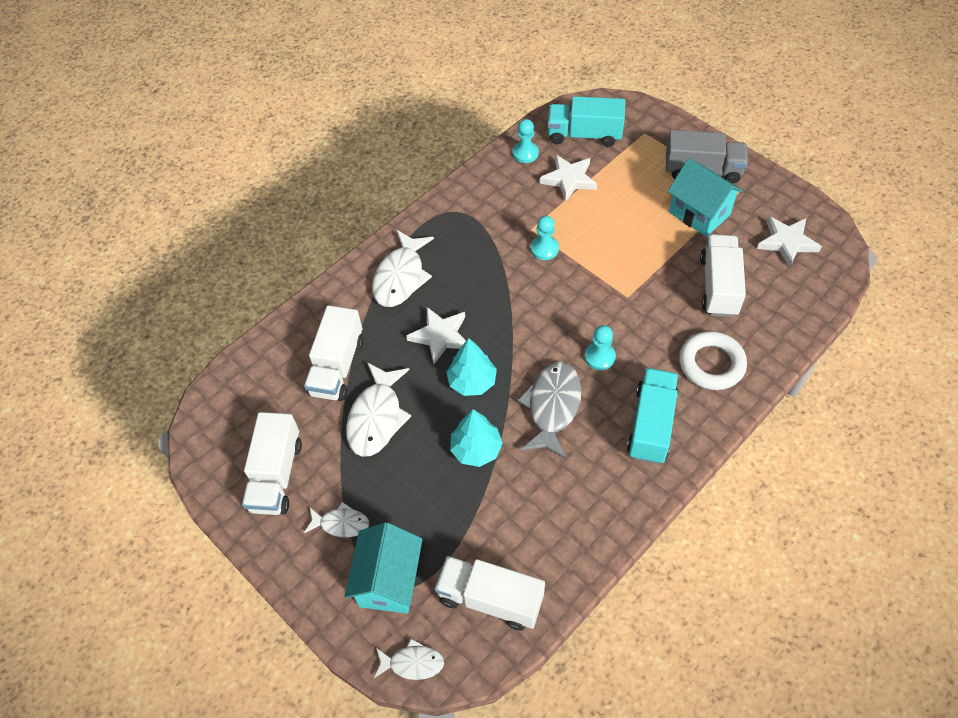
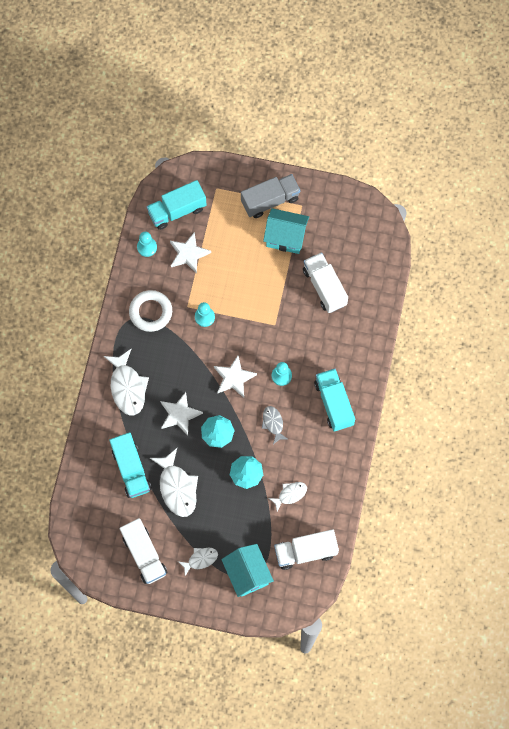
camera: 35 degrees left, 15 degrees up
white truck [304,305,363,401] -> turquoise truck [109,432,152,498]
white fish [374,638,444,680] -> white fish moved to [268,482,307,511]
grey fish [517,362,582,459] -> grey fish [262,406,289,444], size x0.56
white ring [679,331,747,390] -> white ring moved to [129,290,172,332]
white star [757,216,822,268] -> white star moved to [214,356,257,397]

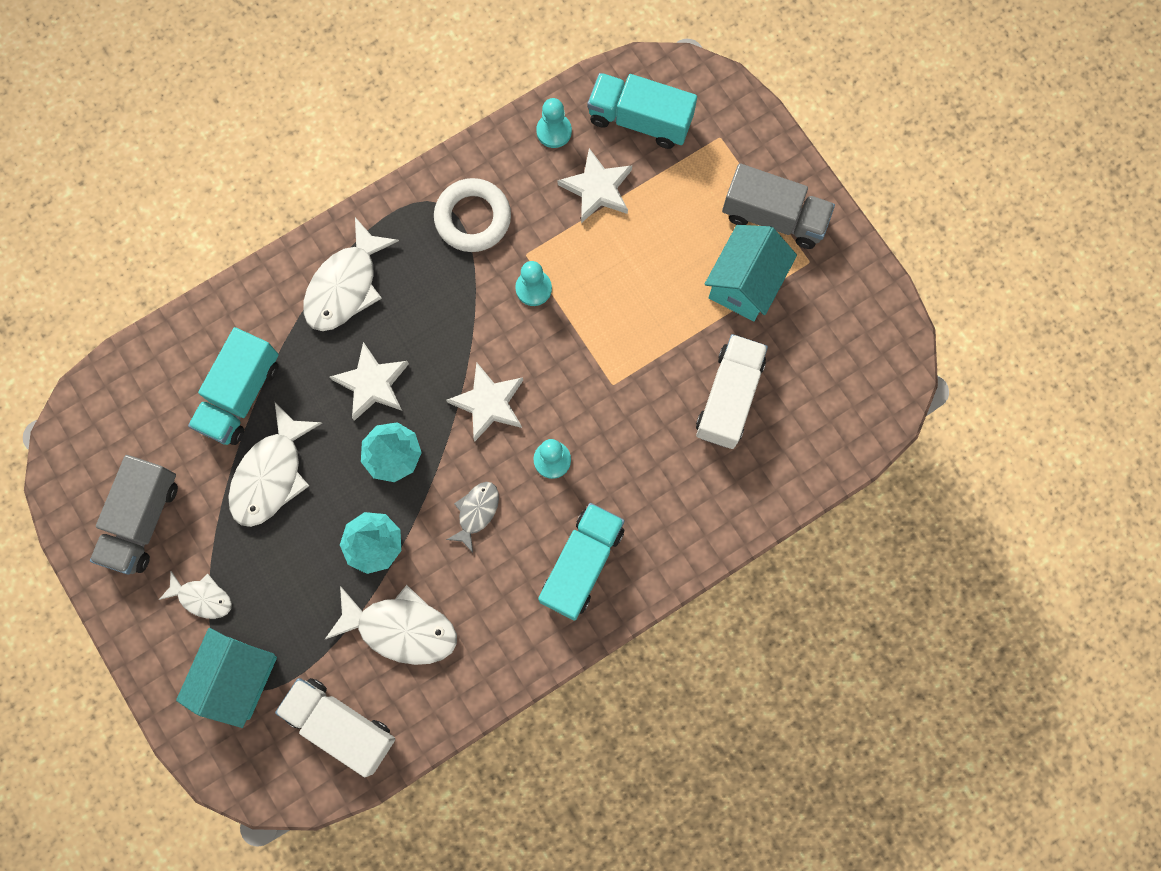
camera: 45 degrees right, 5 degrees up
white truck [119,518,167,584] -> grey truck [90,455,178,575]
turquoise house [263,208,309,254] -> turquoise house turned 60 degrees clockwise [705,225,797,321]
white fish [268,482,307,511] -> white fish [325,585,457,665], size x1.77

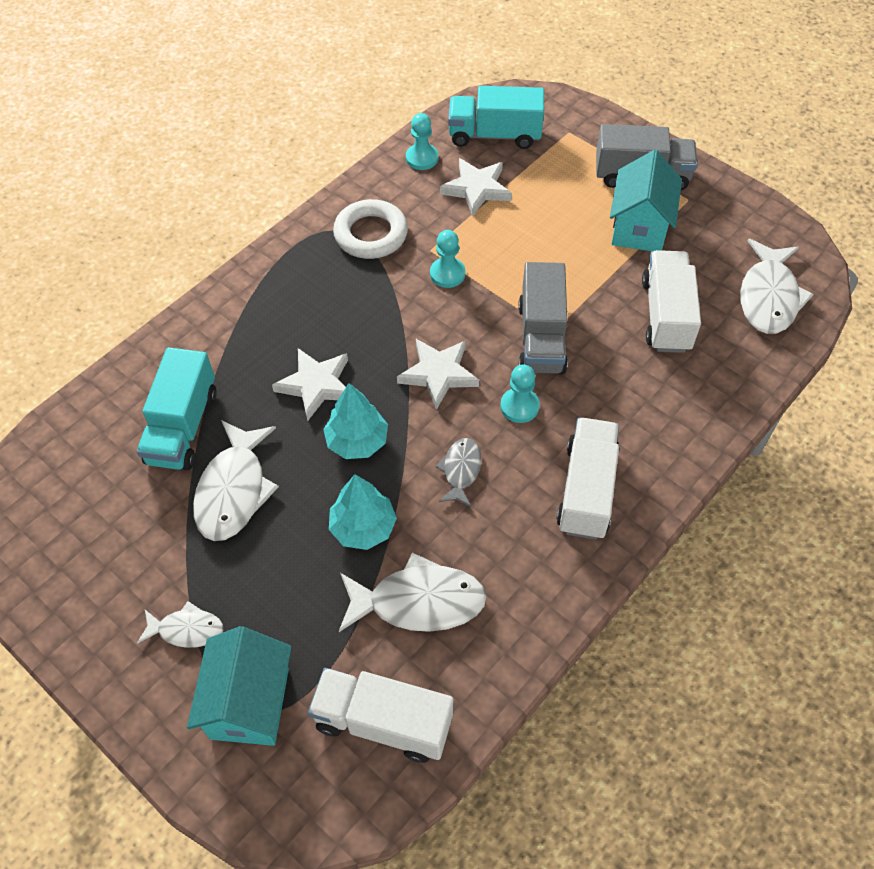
camera: 15 degrees left, 20 degrees down
grey truck [90,455,178,575] -> grey truck moved to [518,262,568,374]
white fish [303,217,399,331] -> white fish moved to [740,239,813,334]
turquoise truck [538,503,625,621] -> white truck [556,417,619,540]

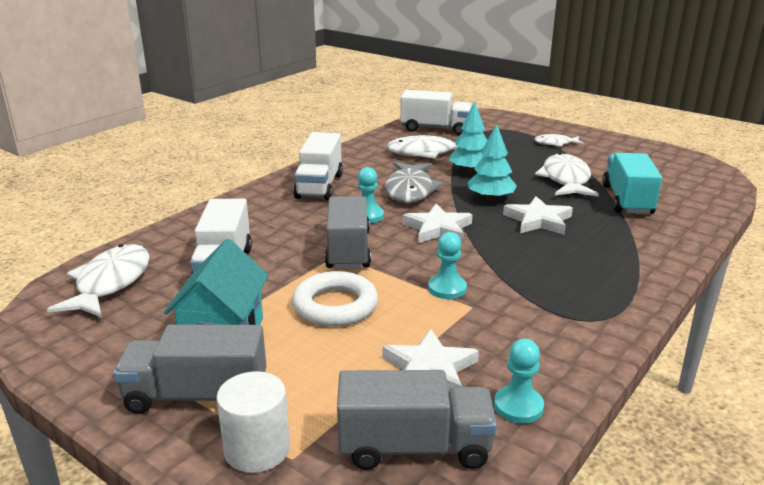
camera: 175 degrees right, 30 degrees down
turquoise house [187,626,291,746] -> none
white ring [333,199,408,259] -> white ring moved to [292,271,378,327]
grey fish [435,438,481,507] -> grey fish [385,162,443,203], size x1.77
turquoise truck [448,86,544,149] -> grey truck [337,370,497,470]
none -> white cylinder [216,371,290,473]

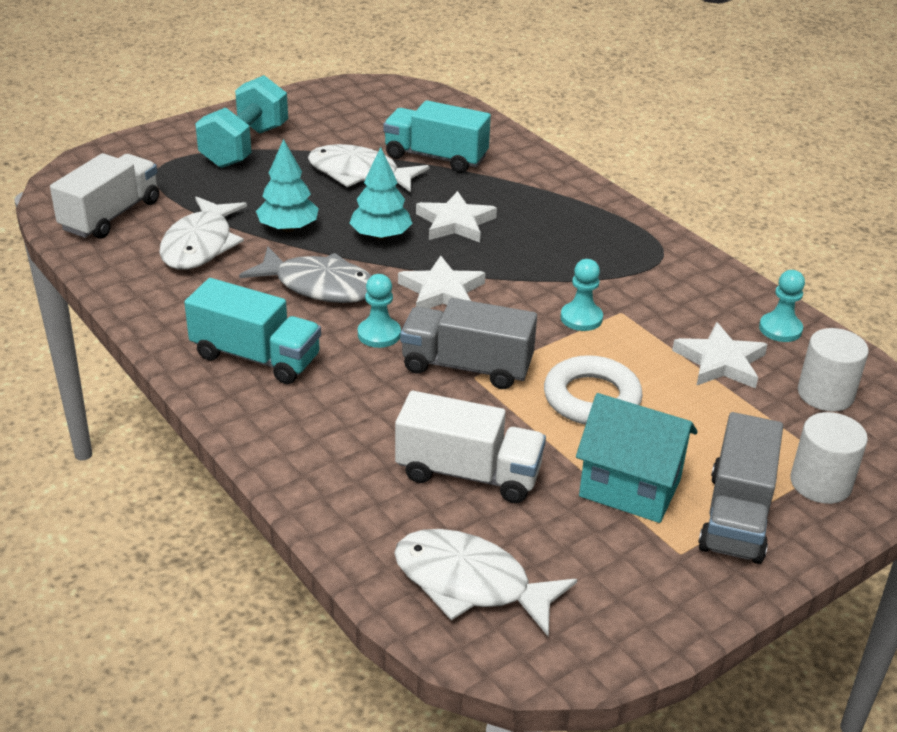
camera: 75 degrees left, 10 degrees up
white truck [293,132,343,201] -> turquoise truck [184,278,321,384]
grey truck [337,370,497,470] -> white cylinder [798,328,869,412]
white fish [534,134,584,147] -> turquoise dumbbell [195,75,288,168]

